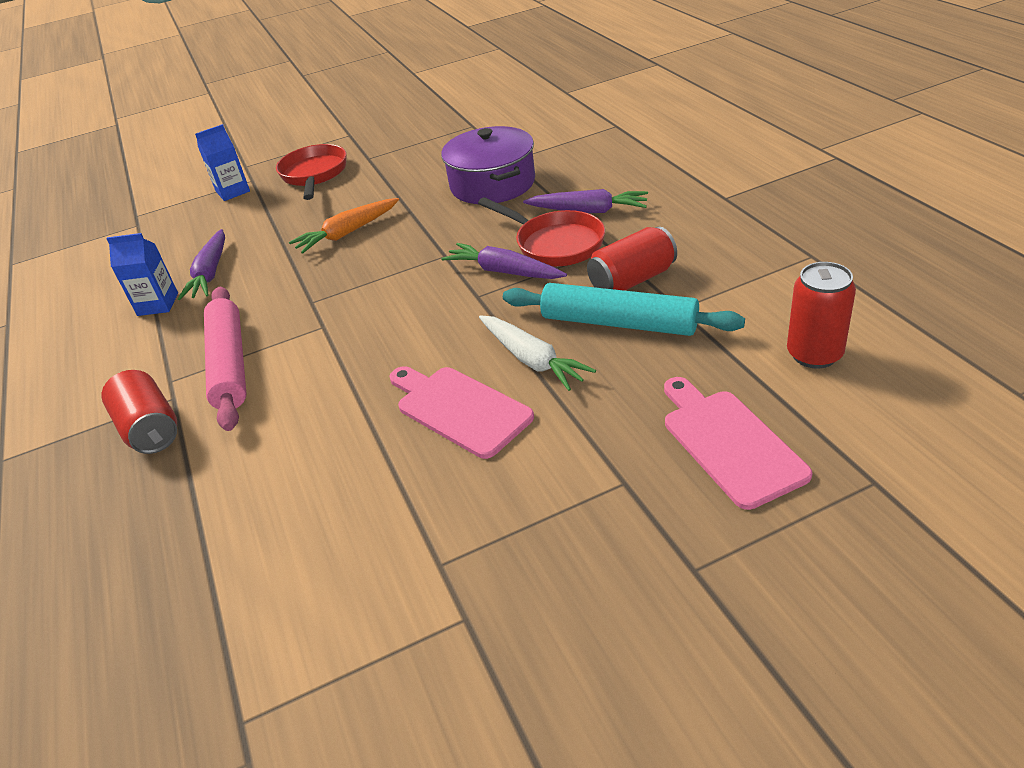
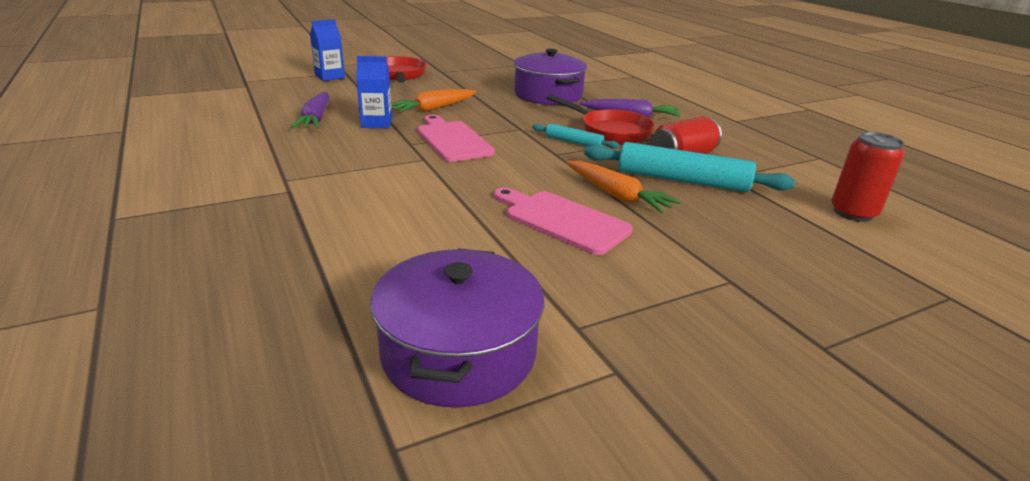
camera: 10 degrees left, 10 degrees down
red can [101,370,177,454] -> none
blue carton [106,233,178,316] -> blue carton moved to [356,56,392,128]
pink rolling pin [204,287,246,431] -> none
purple carrot [441,243,567,279] -> turquoise rolling pin [532,123,619,149]
white carrot [479,315,596,391] -> orange carrot [566,161,681,213]
pink cutting board [664,377,812,510] -> pink cutting board moved to [417,115,495,162]
none -> purple pot [370,248,544,408]

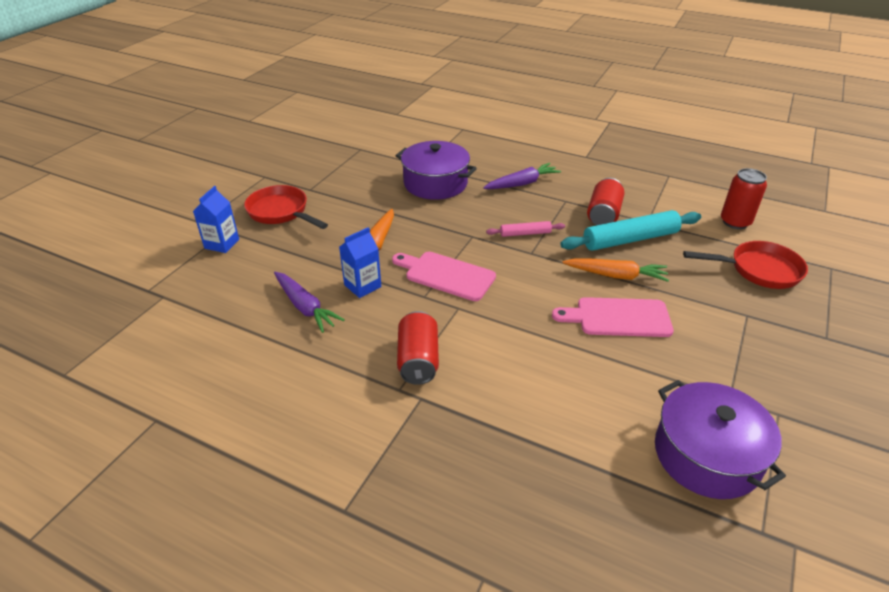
camera: 35 degrees left, 10 degrees up
turquoise rolling pin [532,123,619,149] -> pink rolling pin [486,221,565,237]
red pan [546,94,655,144] -> red pan moved to [683,241,808,289]
none -> red can [397,311,439,385]

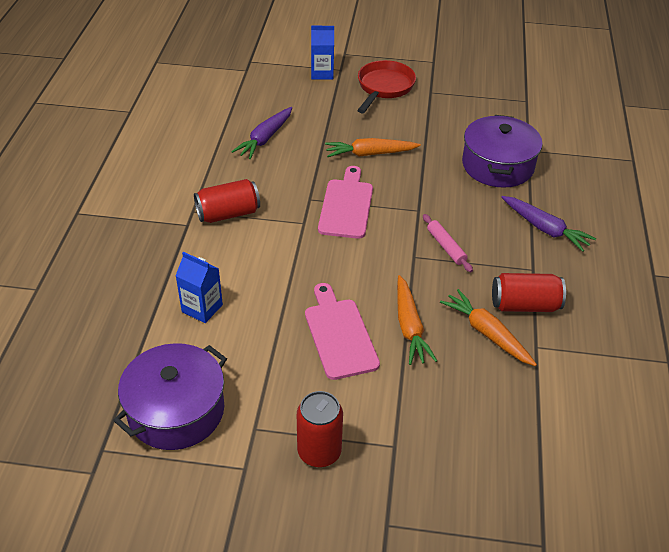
camera: 70 degrees right, 5 degrees up
blue carton [339,227,381,298] -> blue carton moved to [175,252,223,323]
turquoise rolling pin [560,210,701,251] -> orange carrot [440,289,537,366]
red pan [683,241,808,289] -> none
red can [721,168,767,229] -> red can moved to [297,391,343,467]

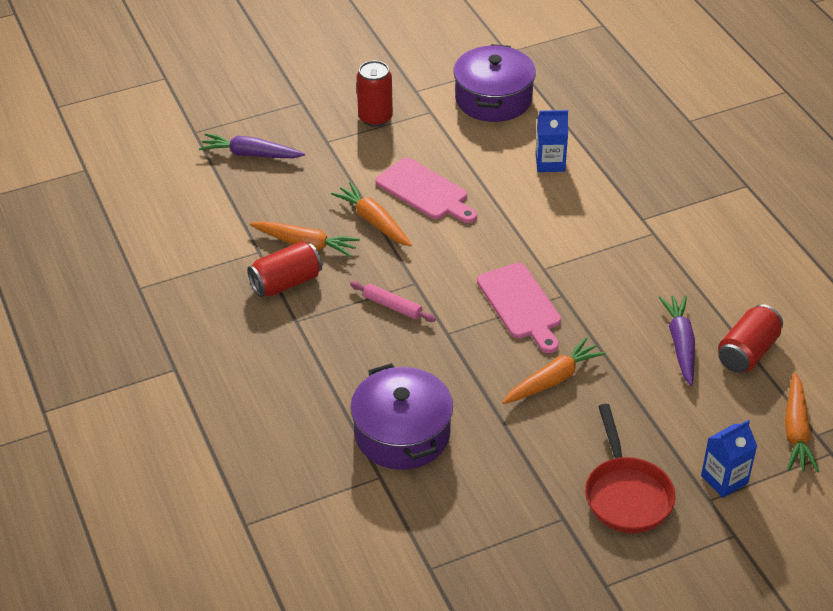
camera: 150 degrees right, 0 degrees up
red can [194,179,260,223] -> red can moved to [718,304,783,373]
purple carrot [501,196,596,252] -> purple carrot moved to [199,133,305,158]
none -> orange carrot [785,373,819,473]

